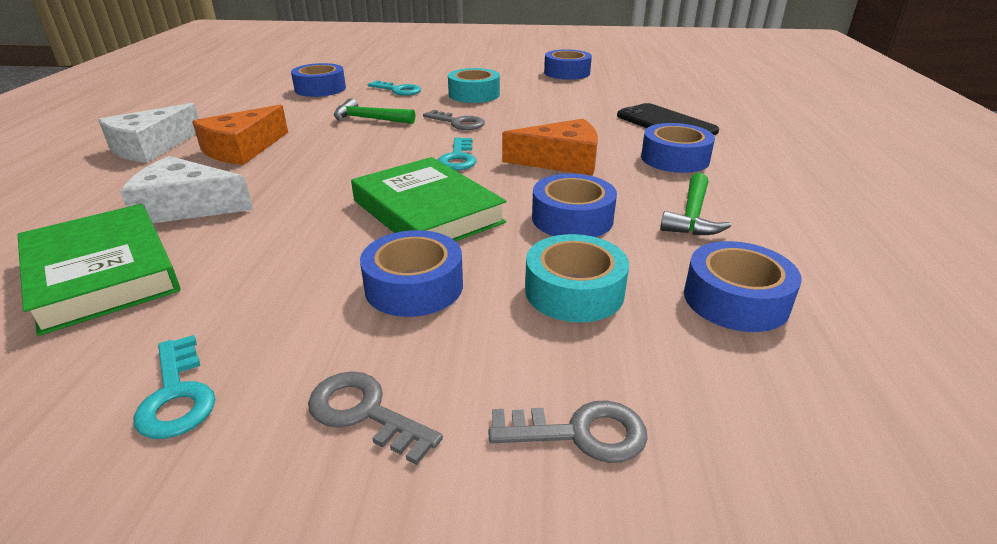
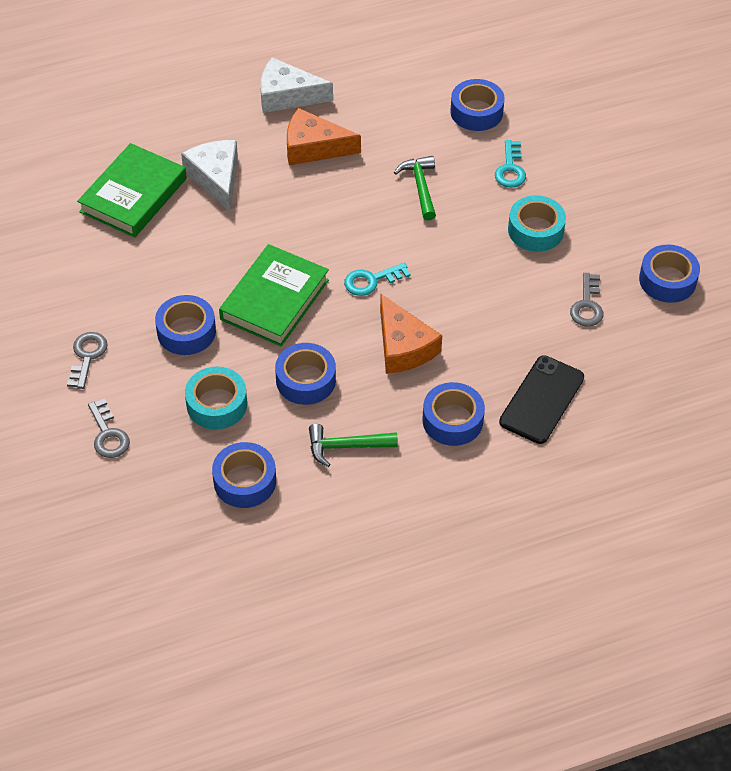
camera: 65 degrees right, 20 degrees up
turquoise key [133,335,215,439] -> none
grey key [423,110,485,130] -> grey key moved to [570,273,604,327]

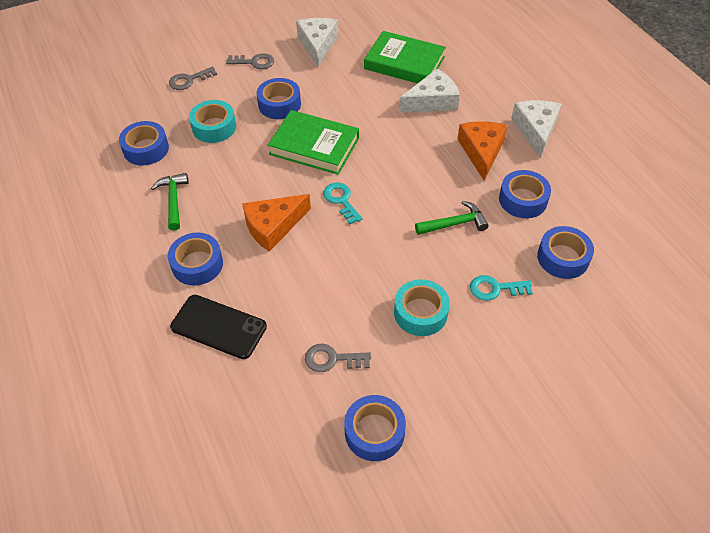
camera: 85 degrees right, 0 degrees up
blue tape [275,343,336,405] -> blue tape moved to [499,170,551,218]
none -> white cheese [296,18,338,67]

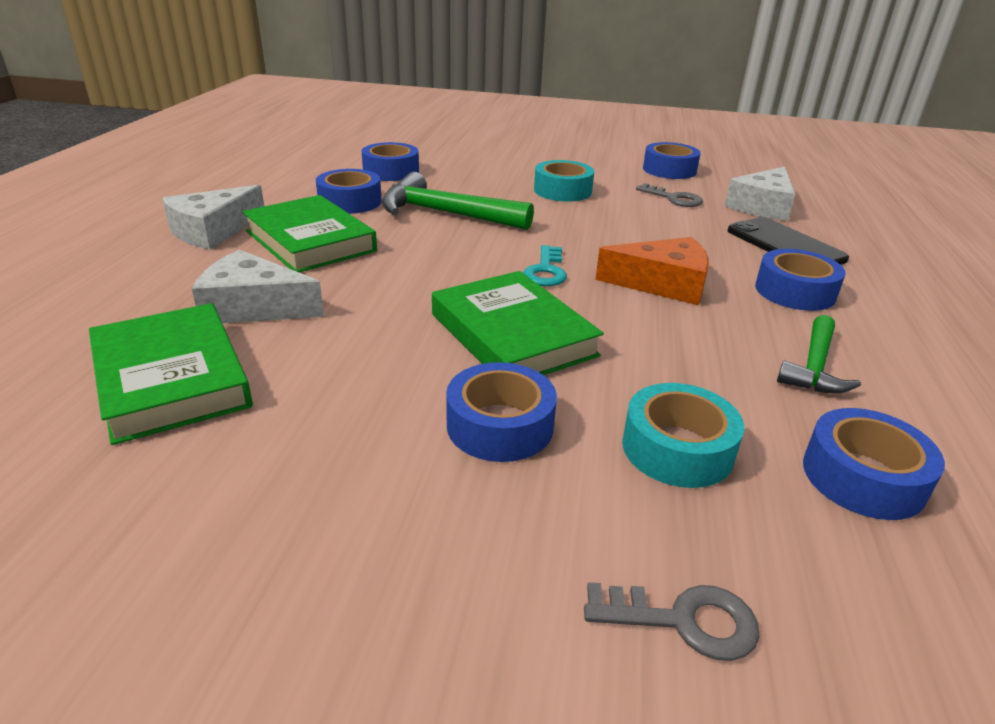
camera: 145 degrees left, 20 degrees down
grey key [226,53,274,69] -> none
white cheese [296,18,338,67] -> white cheese moved to [725,167,796,221]
green hammer [415,201,489,235] -> green hammer [381,172,534,230], size x1.67
orange cheese [457,121,508,181] -> green book [242,195,377,272]
turquoise key [470,275,533,301] -> none

